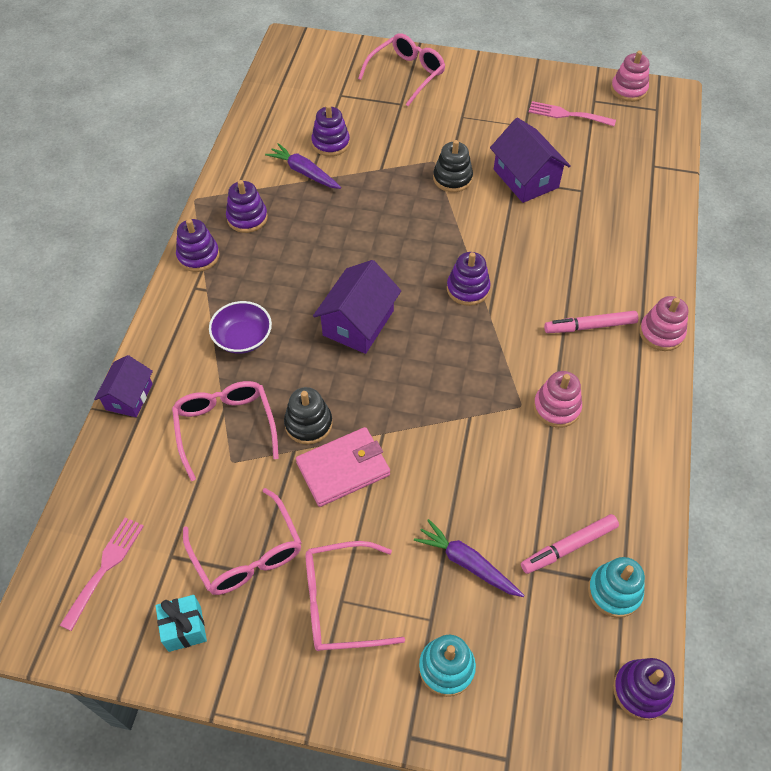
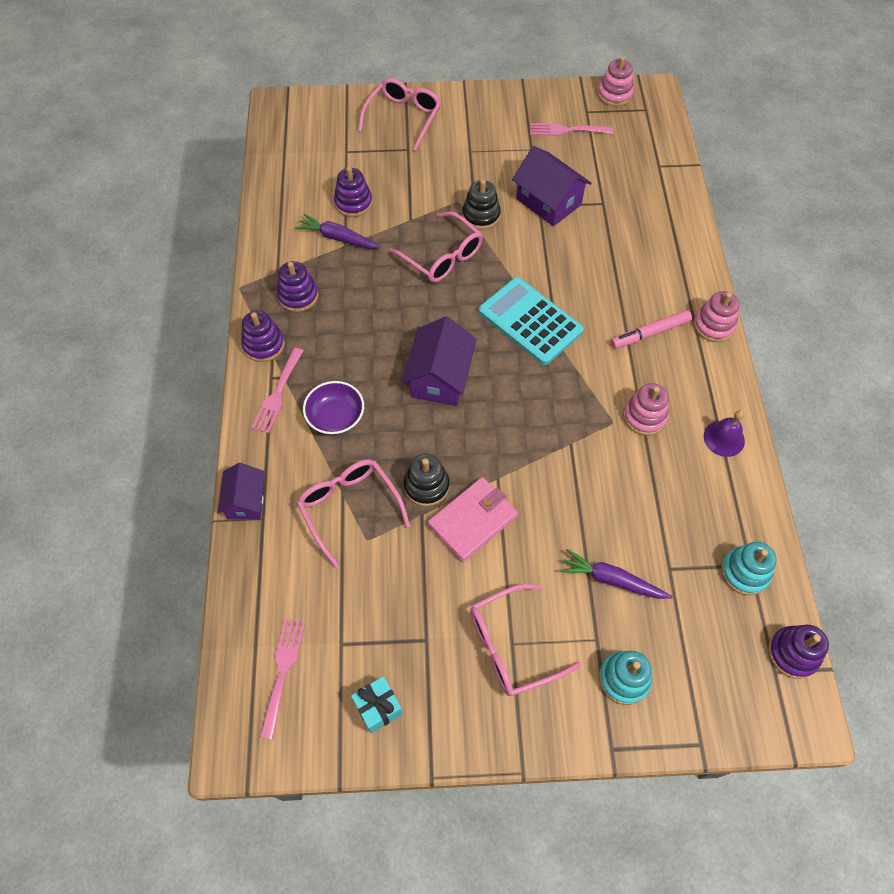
camera: 15 degrees left, 5 degrees up
pink glasses [183,488,301,595] -> pink glasses moved to [389,211,483,282]
purple stacking toy [447,252,491,306] -> turquoise calculator [479,277,584,365]
pink marker [521,514,619,574] -> none
none -> pink fork [251,348,303,434]
none -> purple bell [704,410,745,457]

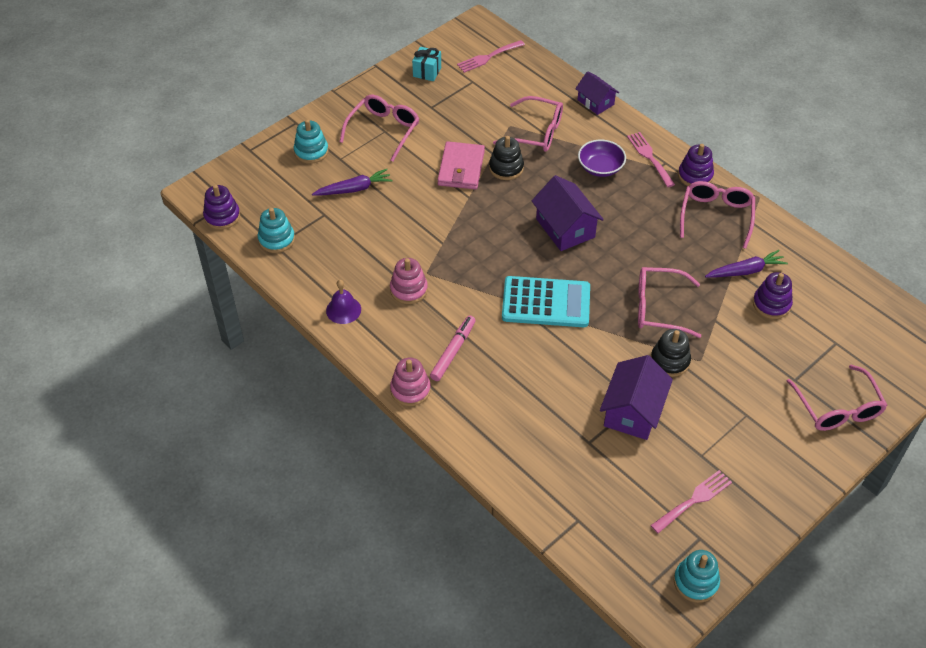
camera: 140 degrees right, 10 degrees down
pink fork [260,619,306,740] -> pink fork turned 90 degrees clockwise [457,40,525,73]
purple stacking toy [277,261,318,312] -> pink glasses [680,181,755,249]
purple house [512,146,592,226] -> purple house turned 75 degrees counterclockwise [600,355,673,440]
pink stacking toy [598,56,634,107] -> turquoise stacking toy [674,550,720,603]

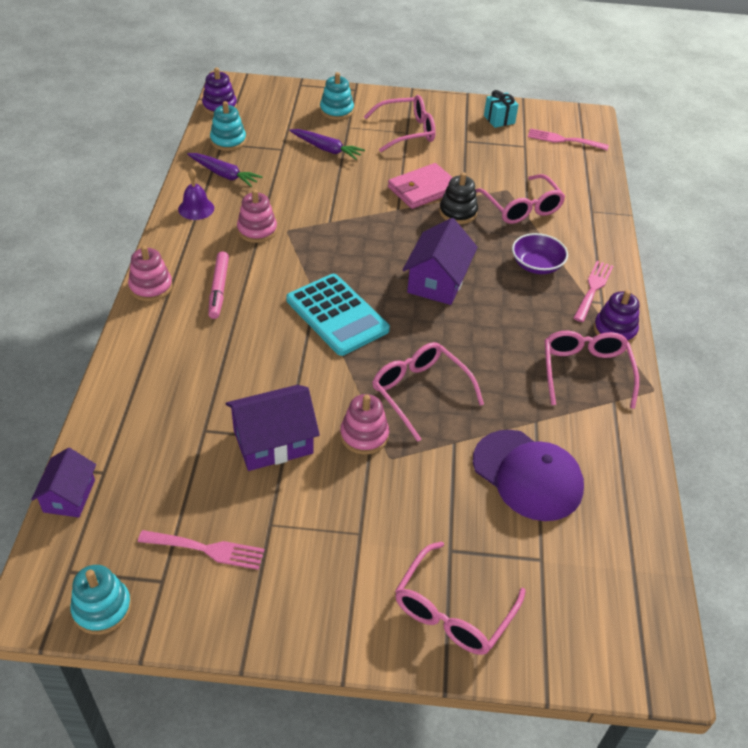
camera: 45 degrees right, 5 degrees down
pink marker [430,316,476,381] -> pink marker turned 105 degrees clockwise [208,251,229,319]
purple house [575,71,619,115] -> purple house moved to [31,448,96,518]
black stacking toy [651,329,691,377] -> pink stacking toy [340,394,389,455]
pink glasses [680,181,755,249] -> pink glasses turned 60 degrees counterclockwise [545,331,639,409]
purple carrot [705,250,788,278] -> purple carrot moved to [187,153,262,187]
purple stacking toy [753,272,793,319] -> purple cap [473,430,584,521]

